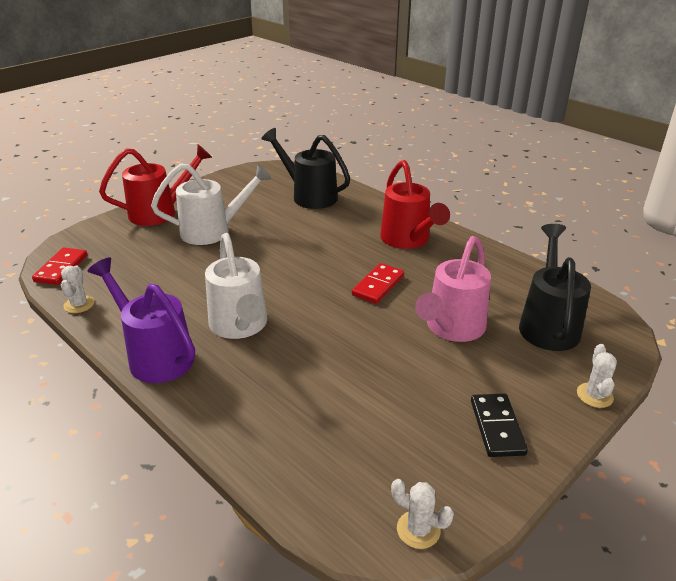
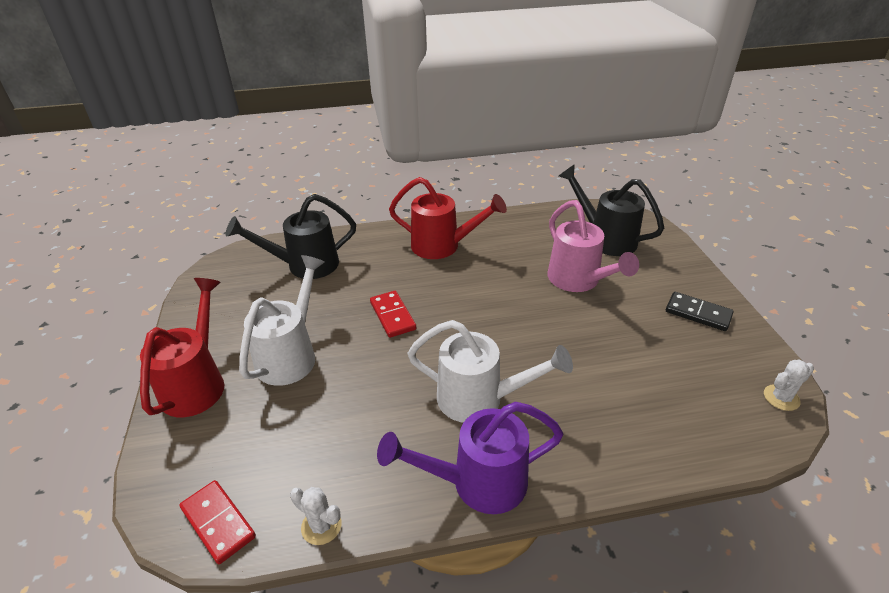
camera: 55 degrees left, 5 degrees up
red domino [352,263,404,304] -> red domino moved to [370,291,416,338]
white cactus [577,344,617,408] -> none

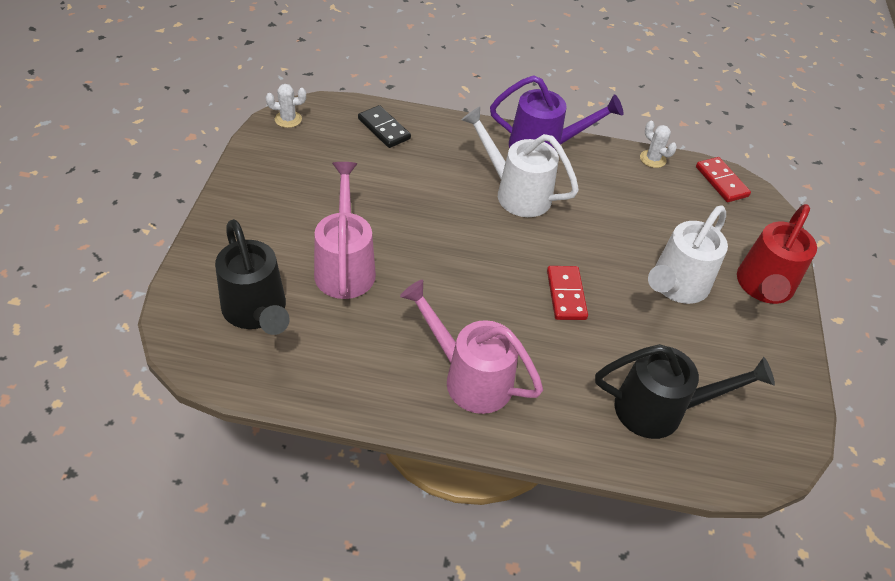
camera: 165 degrees left, 10 degrees up
red watering can [389,177,507,259] -> pink watering can [400,280,543,414]
black domino [666,292,734,331] -> black domino moved to [358,105,411,148]

